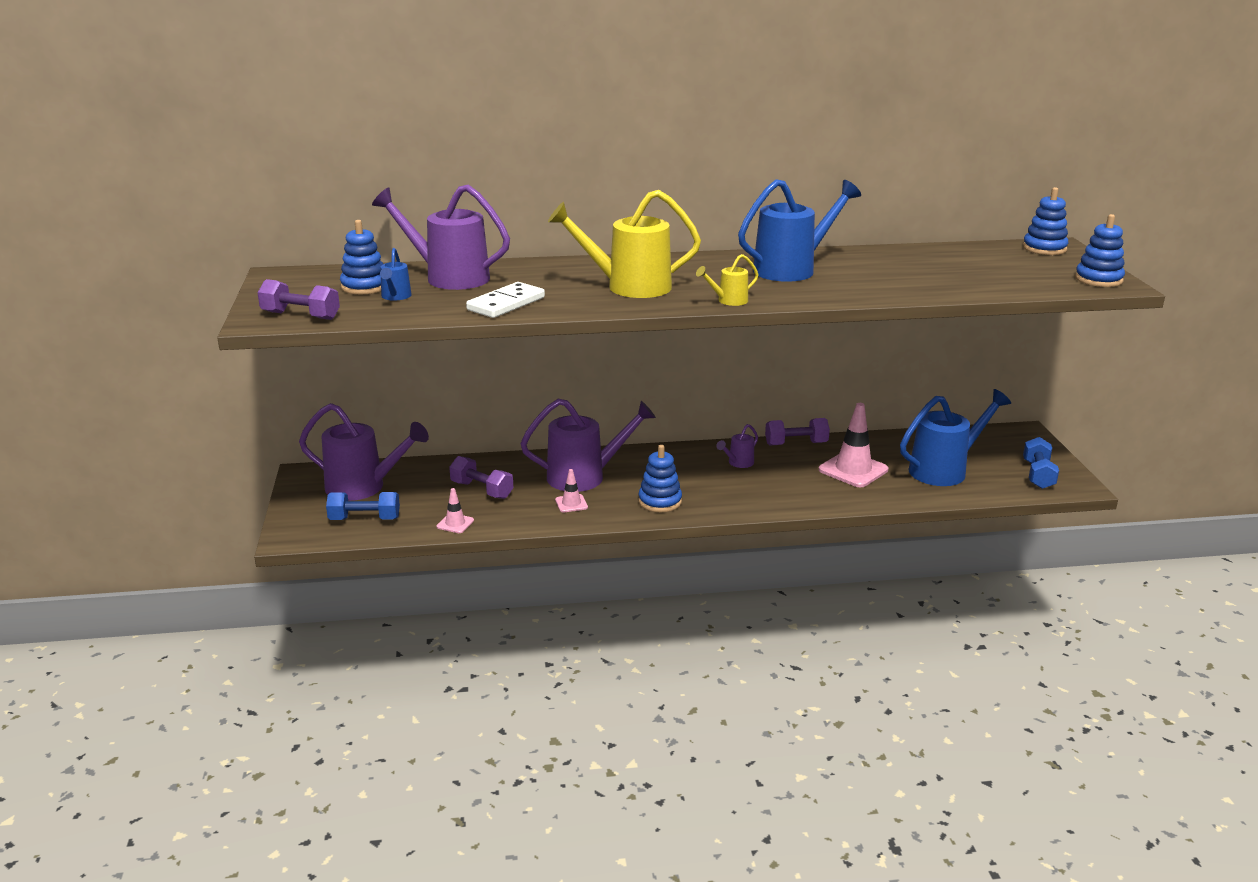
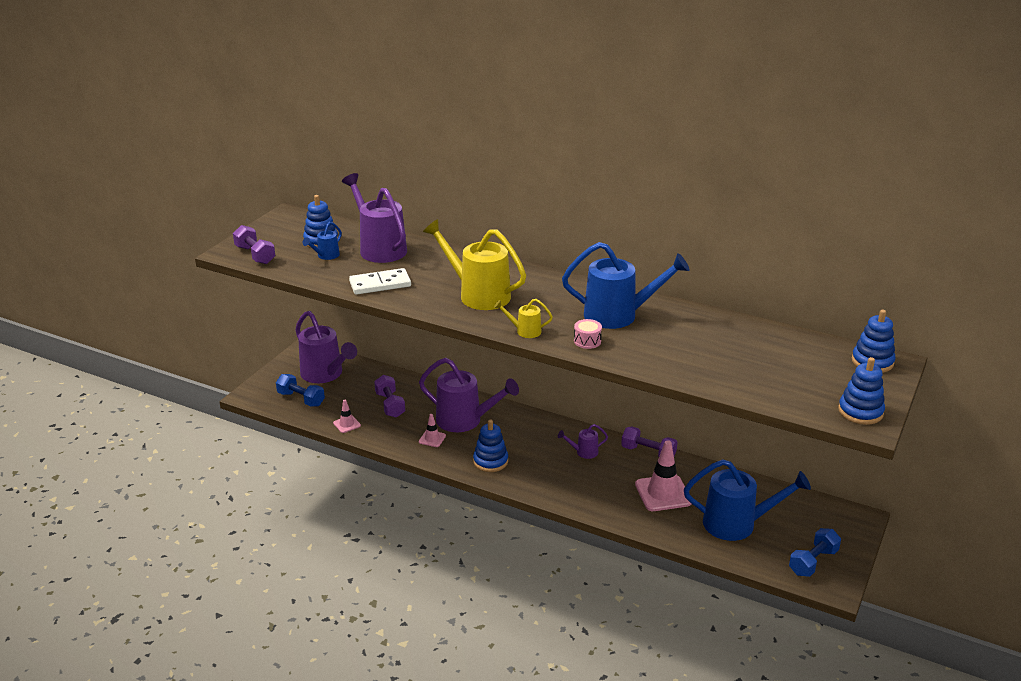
camera: 35 degrees right, 5 degrees up
none -> pink drum [574,319,602,349]

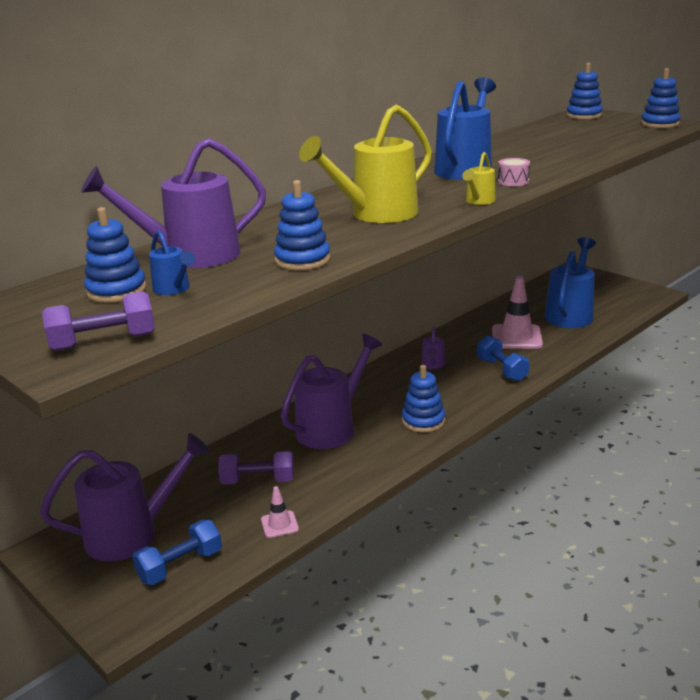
camera: 70 degrees left, 5 degrees down
white domino [349,268,411,295] -> blue stacking toy [274,180,331,270]
pink traffic cone [419,414,446,447] -> none
purple dumbbell [621,426,678,457] -> none
blue dumbbell [789,528,841,577] -> blue dumbbell moved to [477,335,529,381]

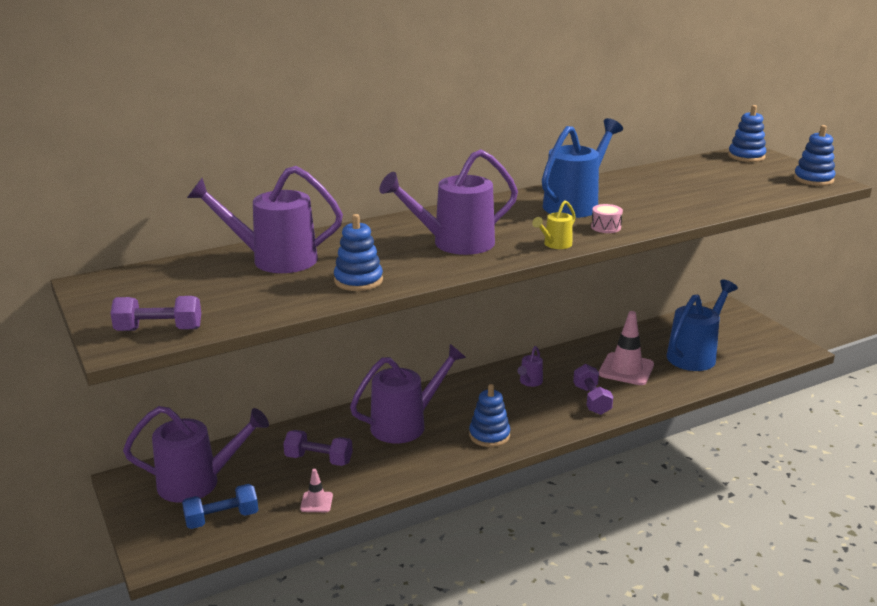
camera: 15 degrees right, 0 degrees up
blue stacking toy [84,207,147,303] -> none
blue watering can [149,230,195,295] -> none
yellow watering can [299,105,432,223] -> purple watering can [379,149,518,255]
blue dumbbell [477,335,529,381] -> purple dumbbell [573,364,613,415]

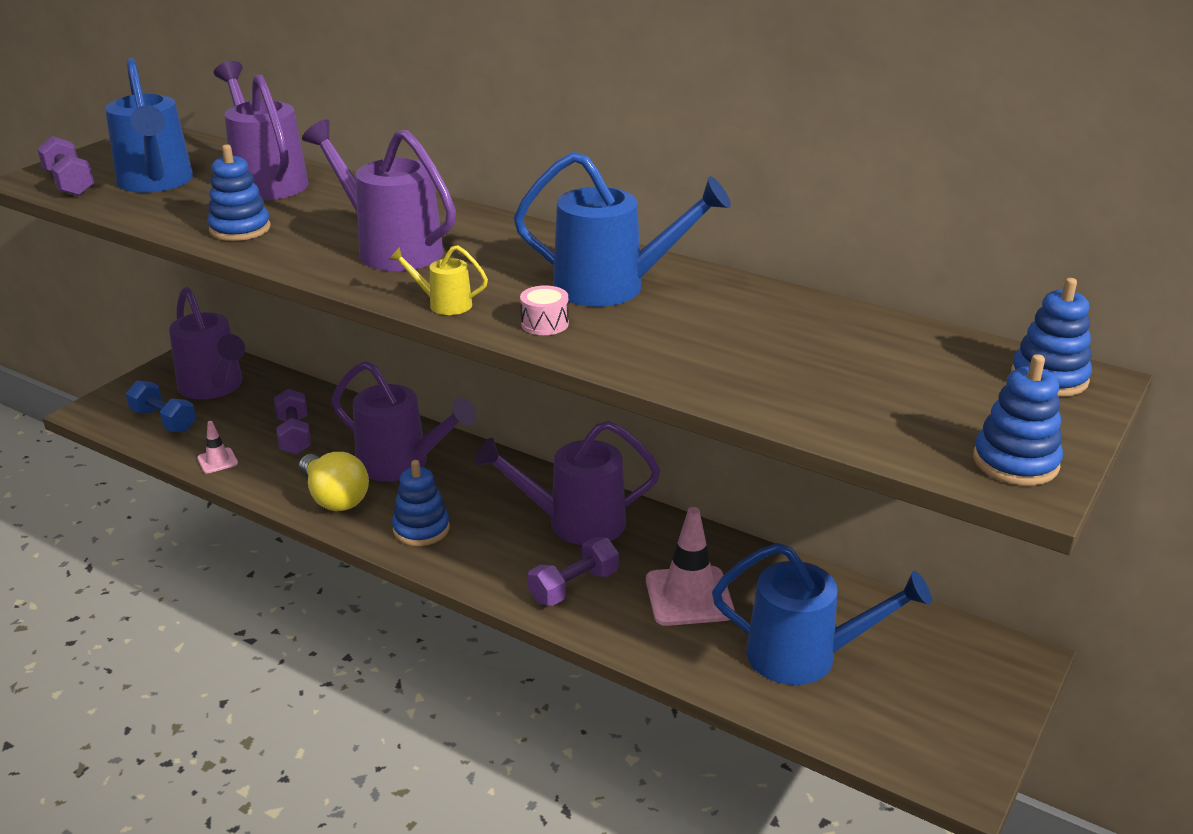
camera: 60 degrees right, 5 degrees up
purple watering can [517,346,543,387] -> purple watering can [475,421,660,545], size x2.16
none -> blue watering can [105,58,193,193]
none -> yellow light bulb [299,452,369,511]

